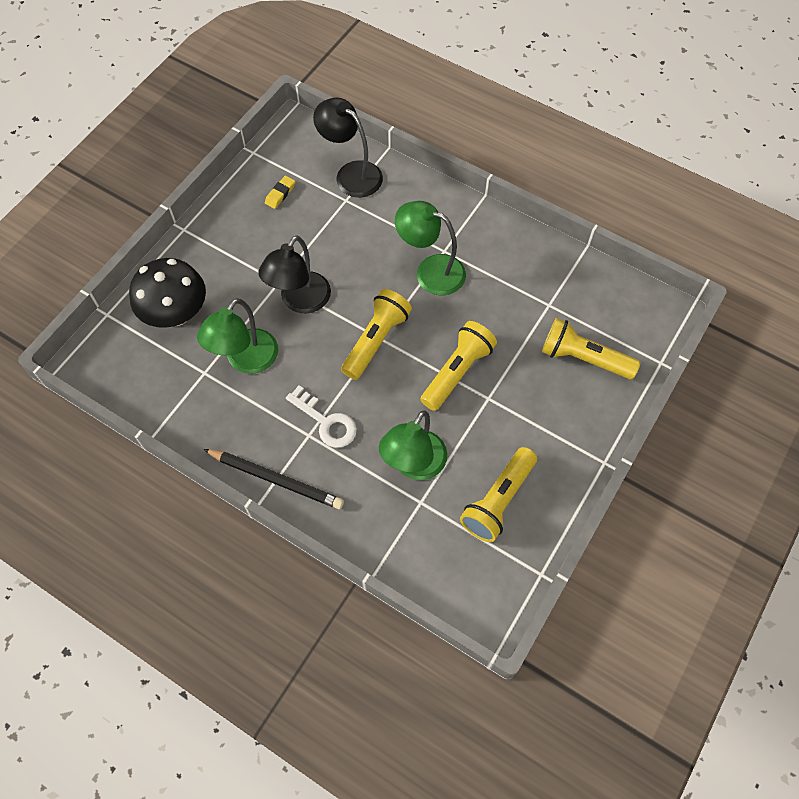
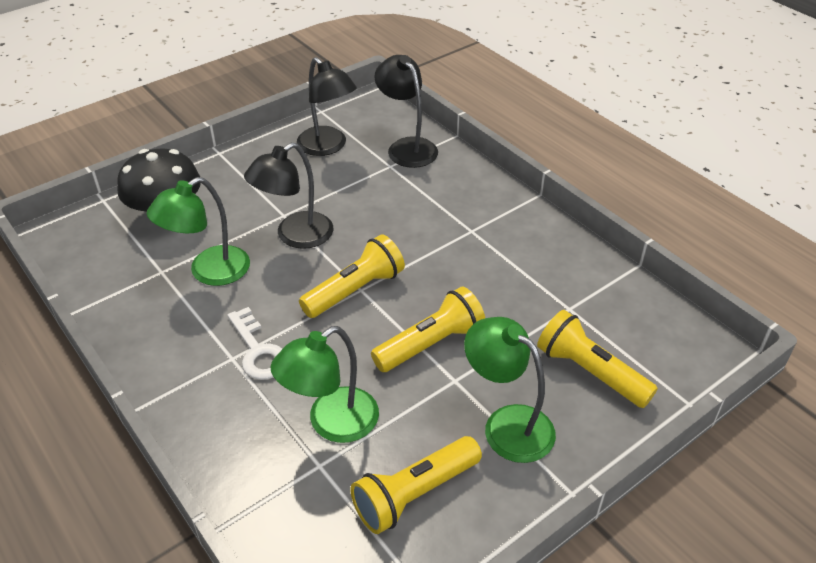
camera: 20 degrees right, 20 degrees down
black pencil [203,449,344,509] -> none
yellow eraser [265,176,295,209] -> black lamp [297,57,357,156]
green lamp [395,201,466,295] -> green lamp moved to [464,317,556,463]

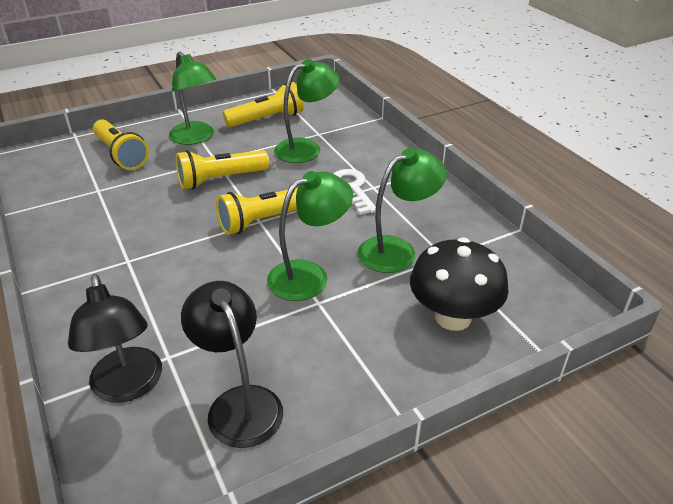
camera: 170 degrees left, 5 degrees down
black lamp [244,142,333,249] -> green lamp [267,171,353,301]

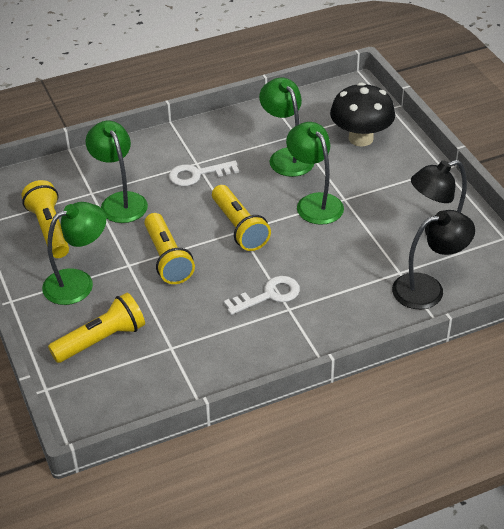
camera: 85 degrees left, 5 degrees up
none -> white key [224,276,300,315]

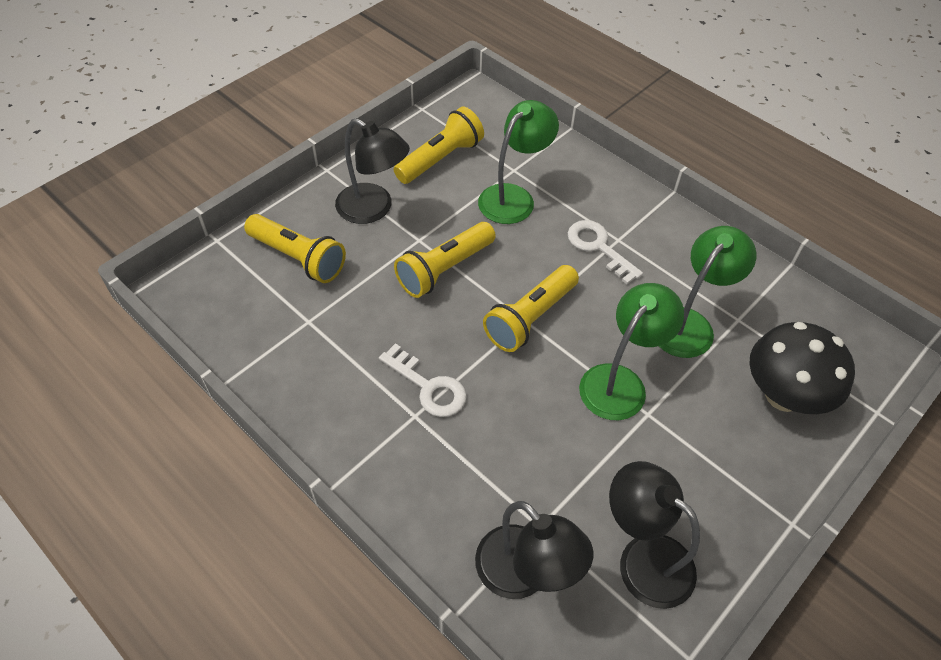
camera: 65 degrees right, 10 degrees up
green lamp [42,202,106,305] -> black lamp [335,118,410,224]

